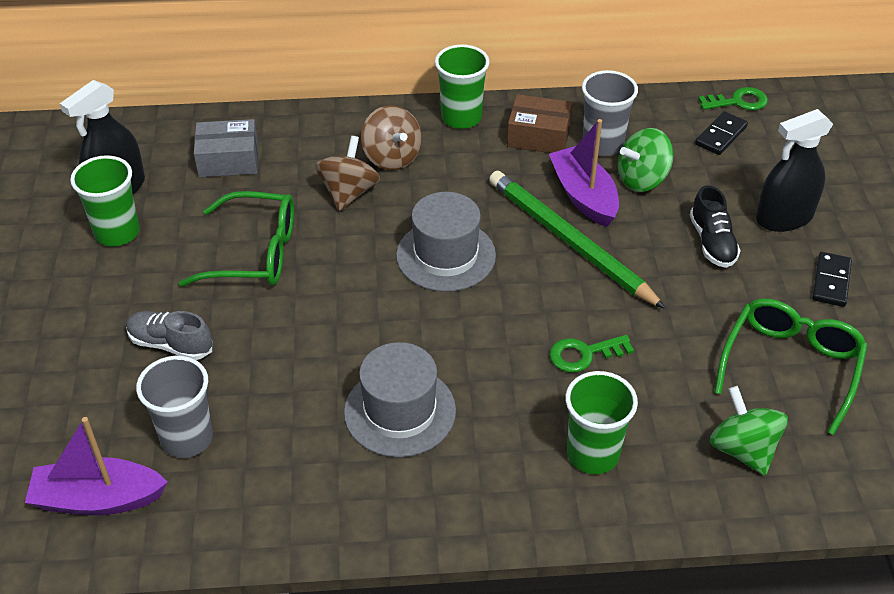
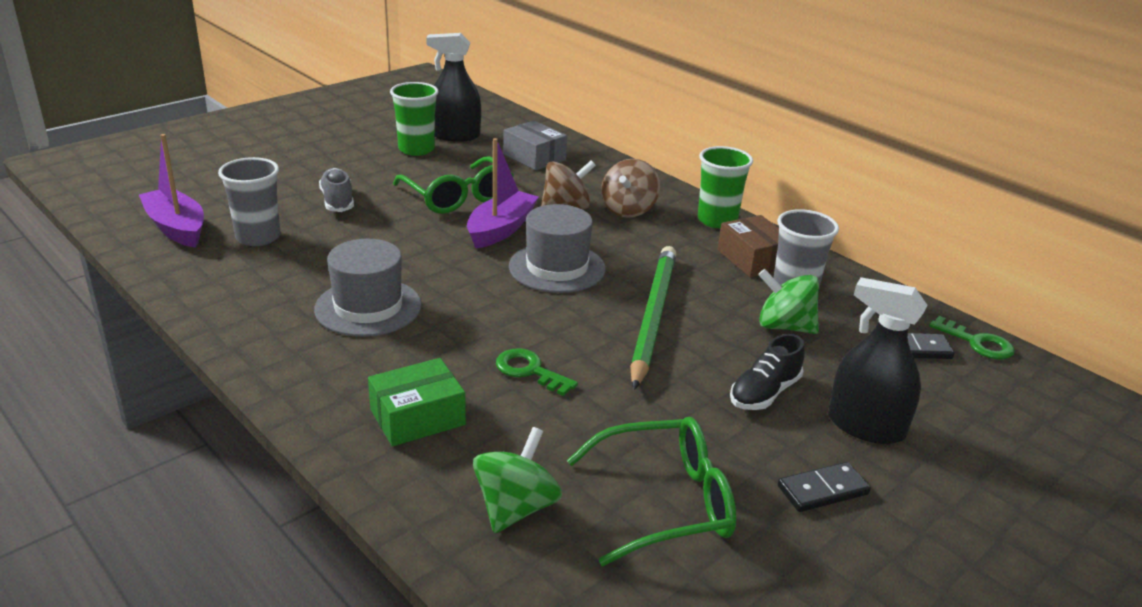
camera: 50 degrees right, 15 degrees down
purple boat [549,119,619,227] -> purple boat moved to [467,138,539,249]
green cup [565,371,638,474] -> green box [368,358,466,446]

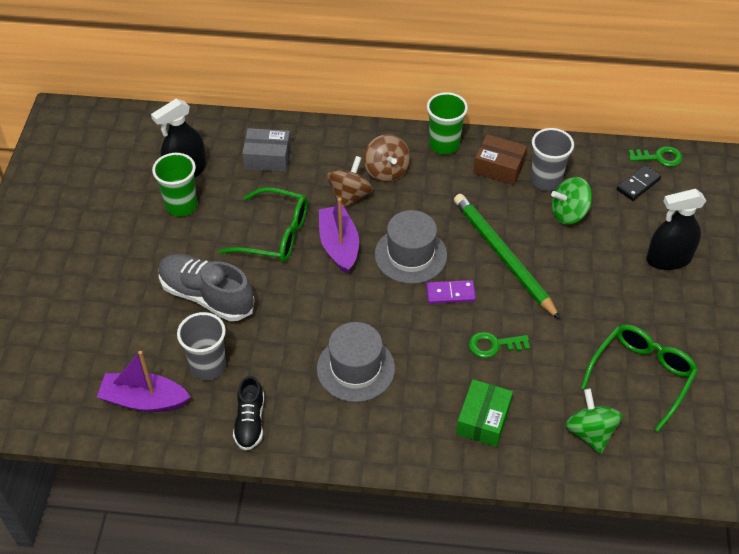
camera: 40 degrees left, 20 degrees up
grey shoe [319,168,354,212] -> grey shoe [158,254,255,321], size x1.67
black shoe [730,334,805,410] -> black shoe moved to [233,376,264,451]
black domino [778,462,871,512] -> none
none -> purple domino [426,280,476,304]

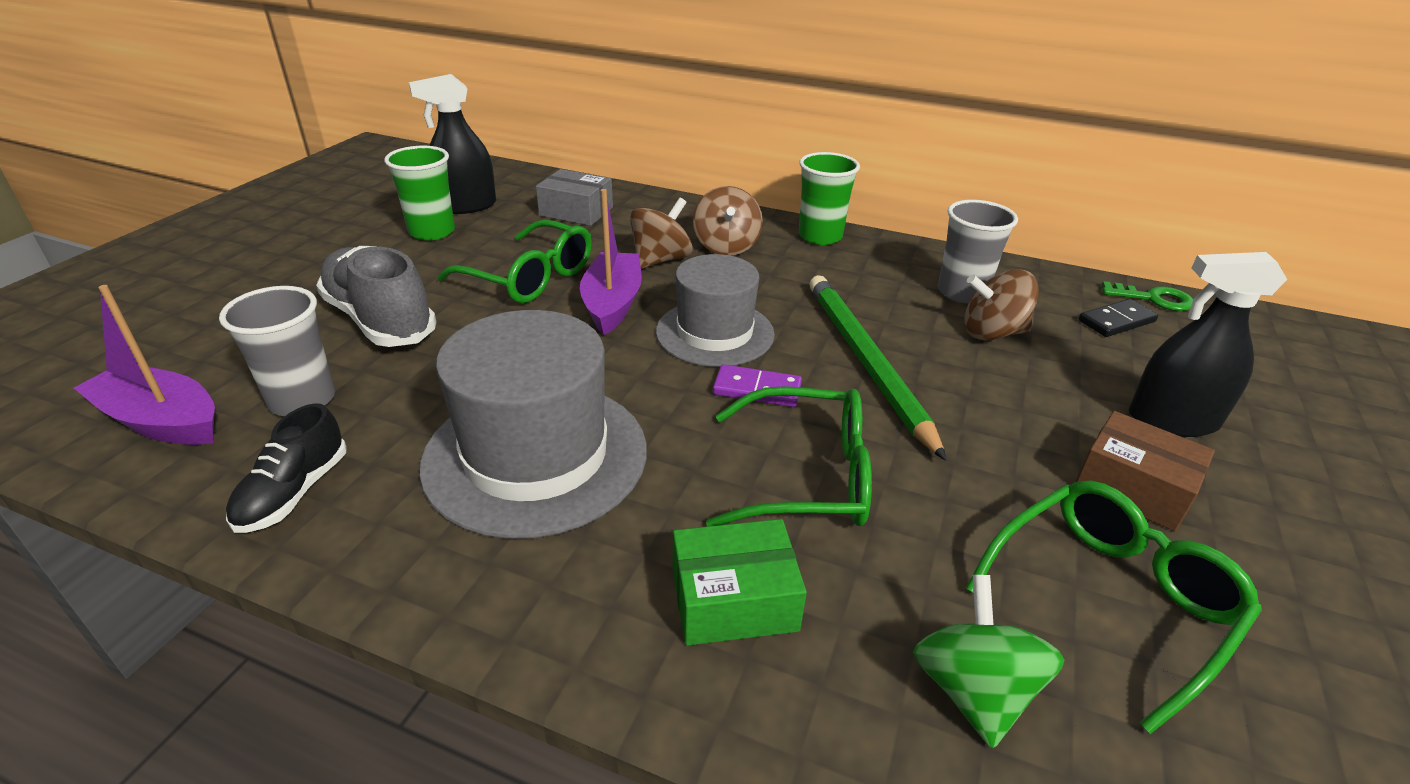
camera: 15 degrees right, 15 degrees down
grey hat [317,322,395,402] -> grey hat [419,310,647,539], size x1.50
green box [456,379,513,447] -> green box turned 45 degrees clockwise [673,519,807,646]
green key [469,332,530,358] -> green glasses [706,386,872,527]
brown box [473,134,527,185] -> brown box moved to [1076,411,1215,531]
green spinning top [551,177,592,225] -> brown spinning top [964,269,1039,341]

